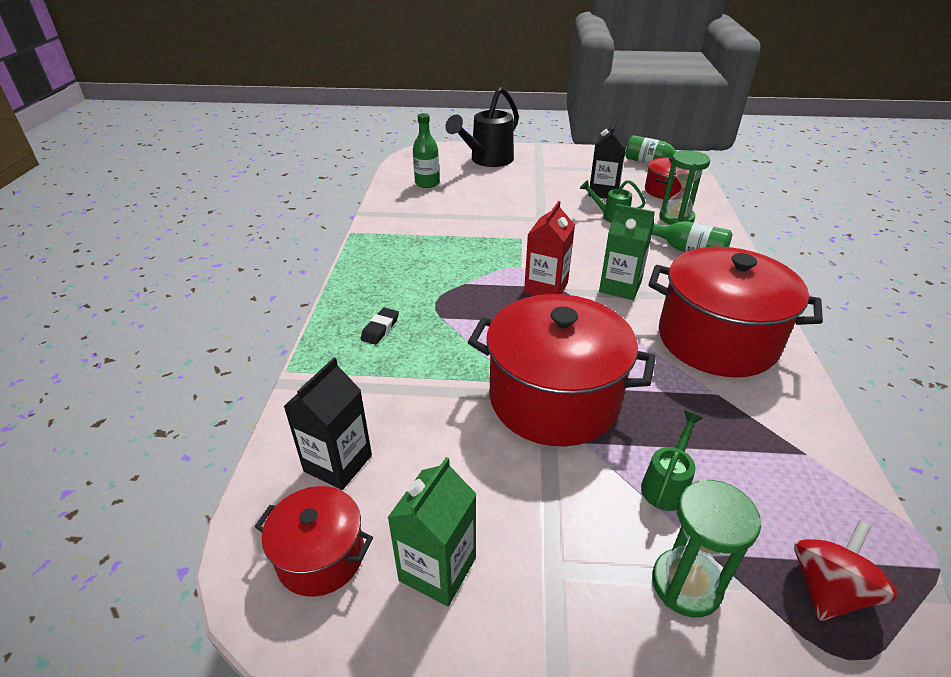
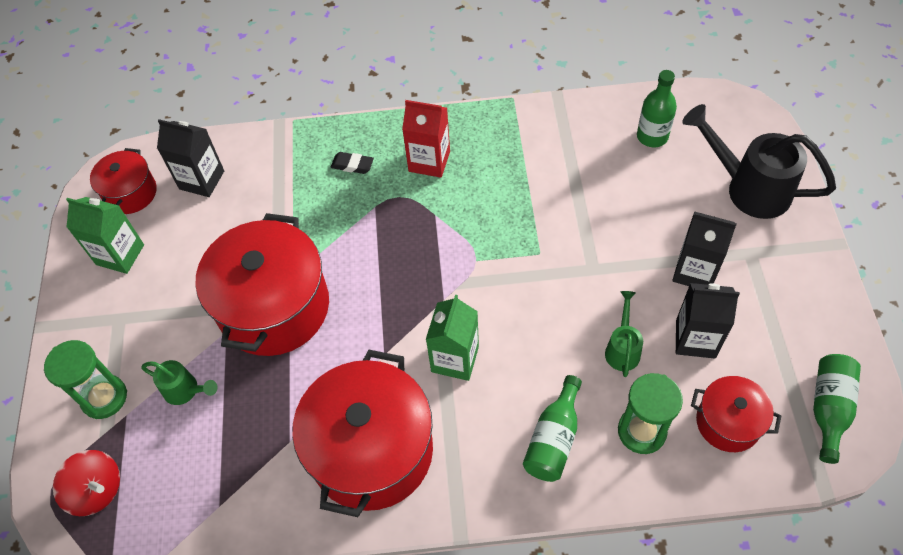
camera: 85 degrees right, 20 degrees up
red carton [524,201,575,296] -> red carton moved to [402,100,450,178]
none -> black carton [672,211,736,286]

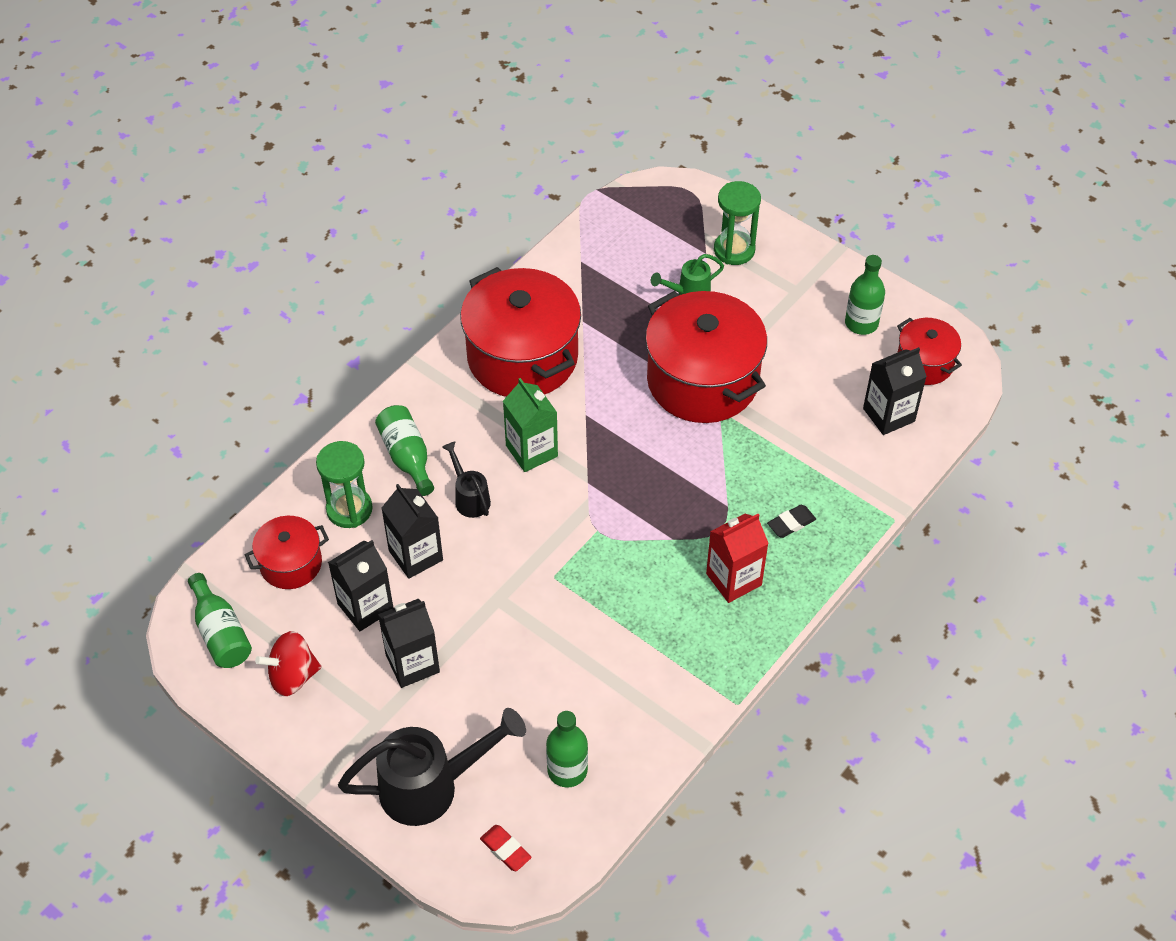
camera: 130 degrees right, 5 degrees down
red spinning top [53,450,120,516] -> red spinning top moved to [255,631,321,696]
green carton [66,197,144,274] -> green bottle [845,255,885,335]
green watering can [605,291,643,377] -> black carton [382,484,443,579]
none -> black watering can [442,441,491,518]
none -> red eraser [480,825,532,871]

